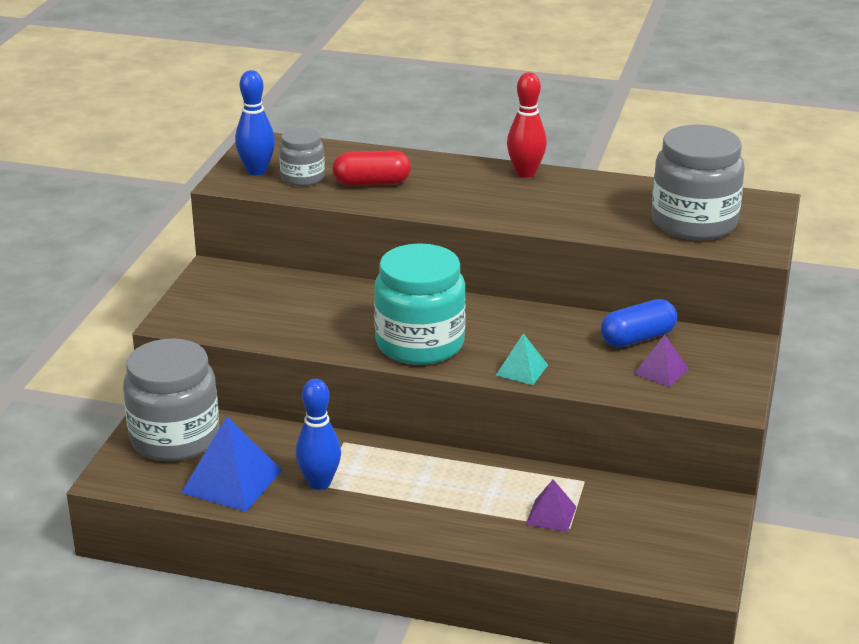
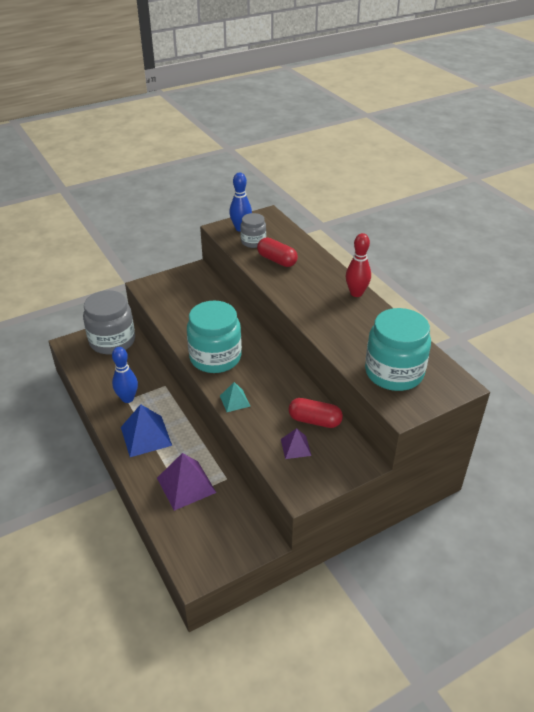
camera: 45 degrees right, 10 degrees up
blue pyramid [181,417,282,512] -> blue pyramid moved to [121,404,172,457]
purple pyramid [526,479,576,532] -> purple pyramid [157,453,217,511], size x1.80
blue capsule [601,299,677,347] -> red capsule [288,398,343,428]
grey jar [652,125,745,240] -> turquoise jar [365,308,431,391]

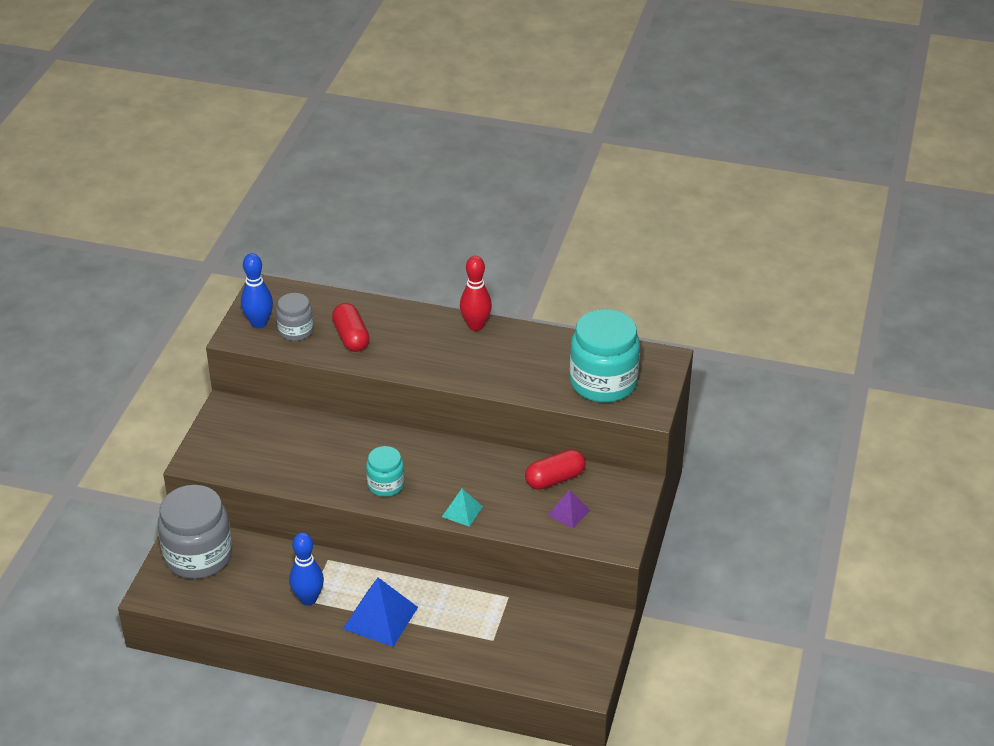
camera: 45 degrees left, 0 degrees up
purple pyramid [157,453,217,511] -> none
turquoise jar [187,301,242,373] -> turquoise jar [366,446,404,497], size x0.54
red capsule [257,238,298,267] -> red capsule turned 75 degrees clockwise [332,303,369,352]

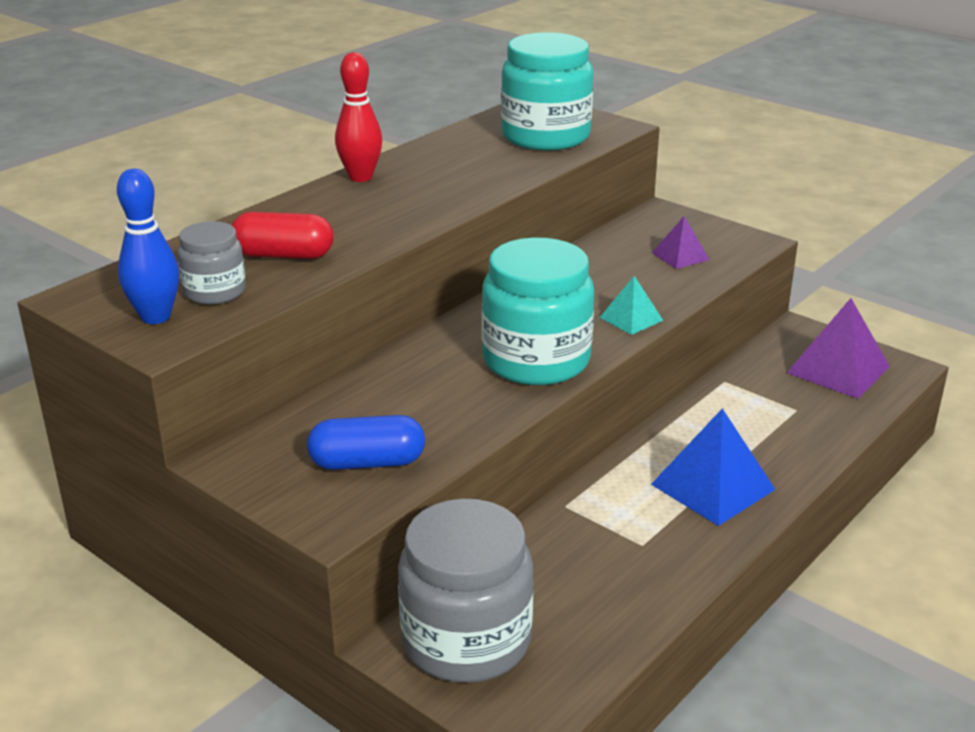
camera: 65 degrees left, 10 degrees down
blue bowling pin [289,532,324,605] -> none
turquoise jar [366,446,404,497] -> turquoise jar [482,238,594,385], size x1.86
red capsule [525,449,586,490] -> none
none -> blue capsule [307,415,425,470]
none -> purple pyramid [787,298,890,399]

